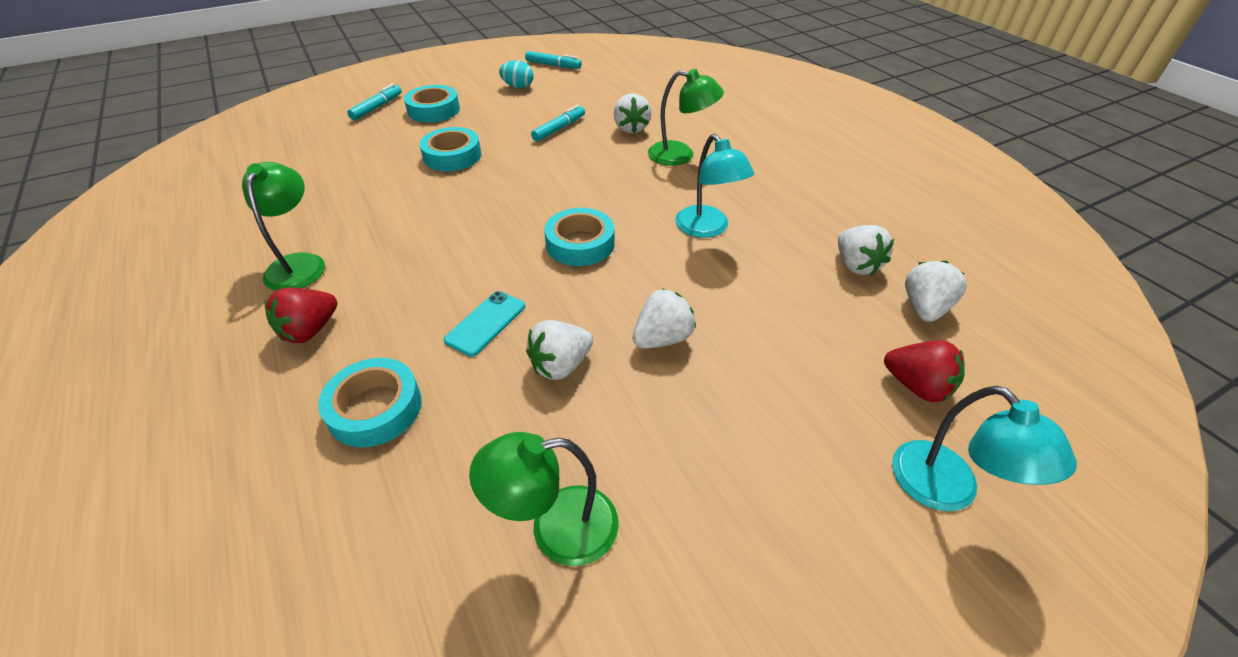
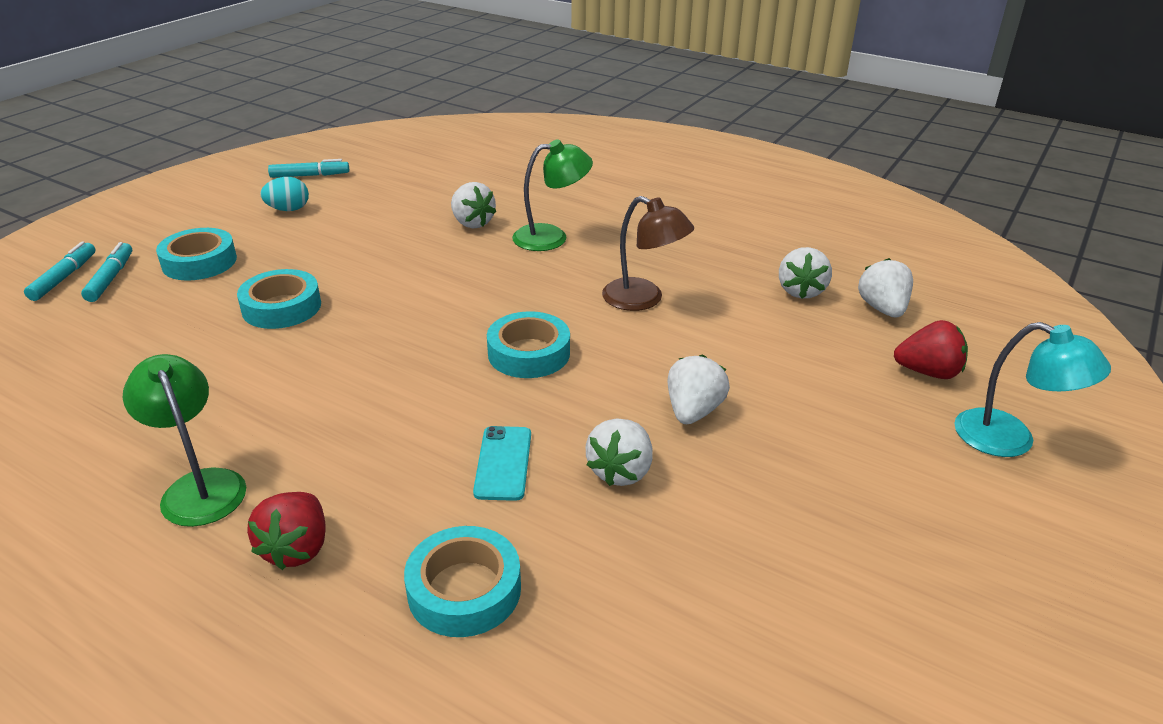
camera: 30 degrees left, 10 degrees down
green lamp [469,432,619,566] -> none
turquoise marker [531,105,585,142] -> turquoise marker moved to [24,241,96,301]
turquoise lamp [675,134,754,238] -> brown lamp [602,196,694,311]
white strawberry [838,225,894,275] -> white strawberry turned 60 degrees clockwise [779,247,832,299]

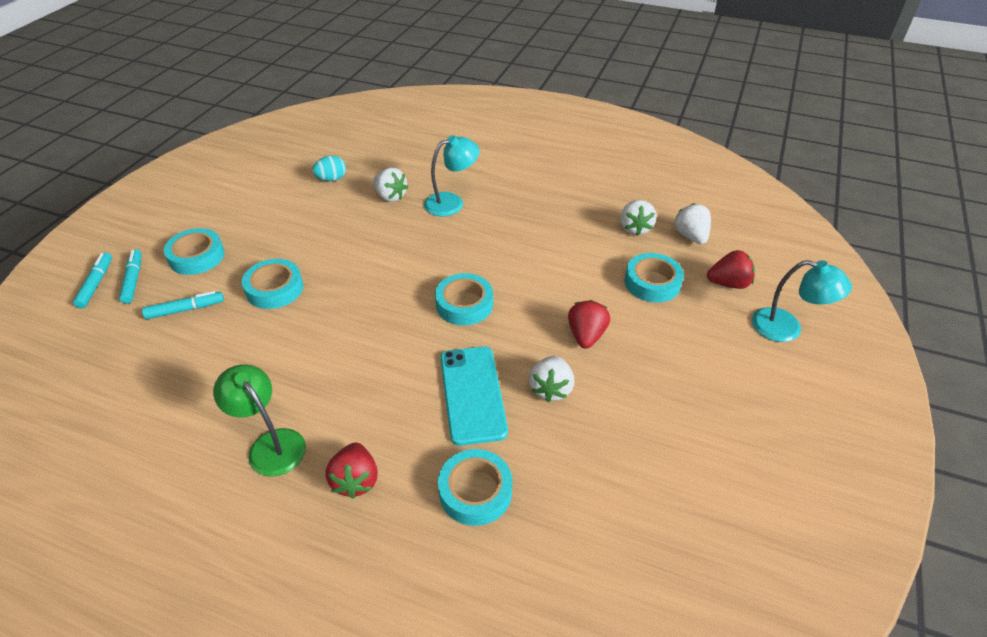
camera: 10 degrees left, 10 degrees up
turquoise egg [260,177,309,211] -> turquoise egg moved to [312,155,346,181]
turquoise marker [268,159,349,178] -> turquoise marker moved to [142,291,224,319]
turquoise phone [473,426,531,501] -> turquoise phone [440,346,508,446], size x1.67
green lamp [512,139,593,251] -> turquoise lamp [424,135,480,216]
brown lamp [602,196,694,311] -> none
white strawberry [667,354,730,424] -> red strawberry [568,300,610,349]
none -> turquoise tape [625,253,684,303]

